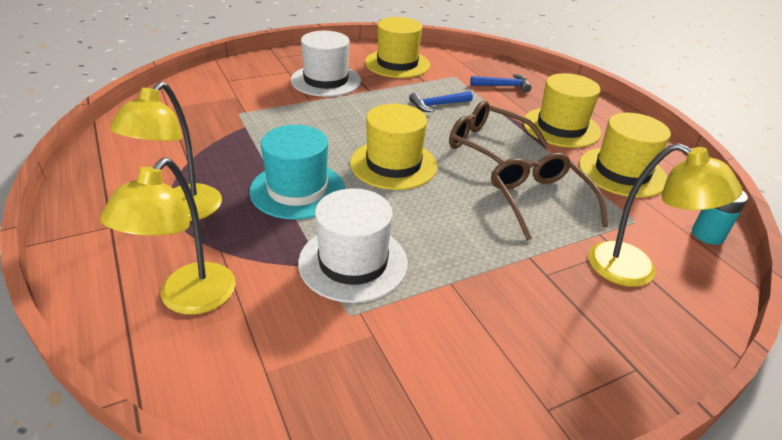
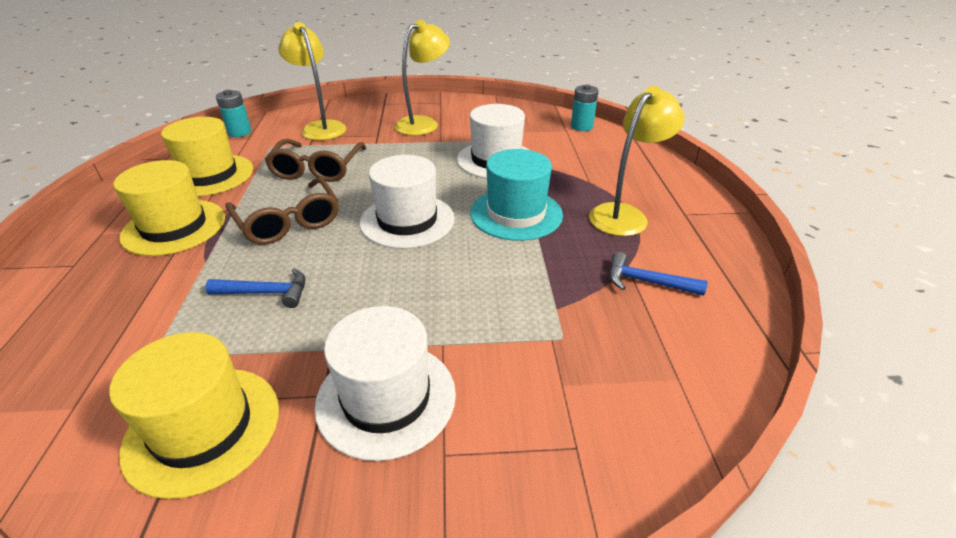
camera: 155 degrees left, 0 degrees up
yellow lamp [100,158,236,315] -> yellow lamp moved to [395,20,450,136]
yellow hat [350,104,437,190] -> white hat [360,155,455,249]
blue hammer [470,74,531,93] -> blue hammer moved to [609,252,708,296]
none -> turquoise battery [571,84,598,131]

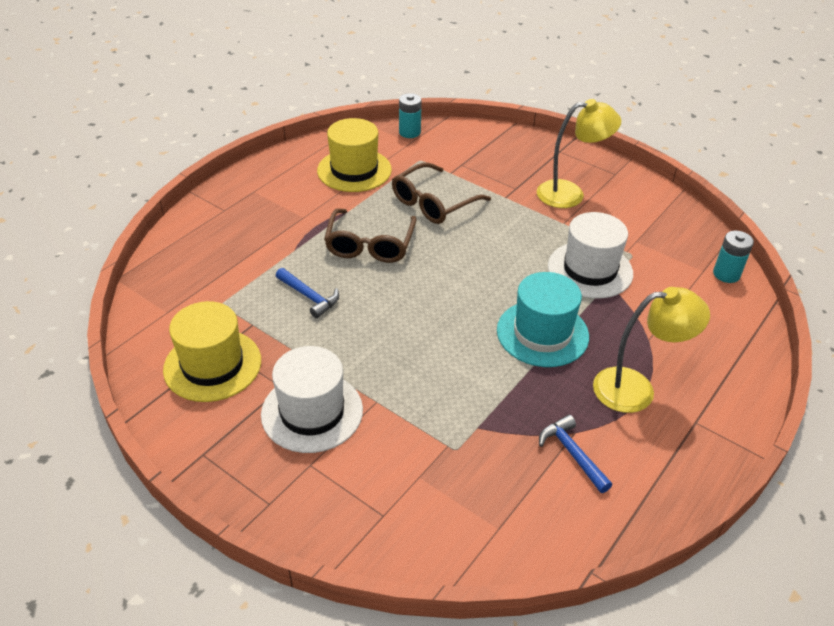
camera: 40 degrees right, 5 degrees up
yellow hat [113,160,225,256] -> none
yellow lamp [278,22,346,140] -> none
white hat [360,155,455,249] -> none

